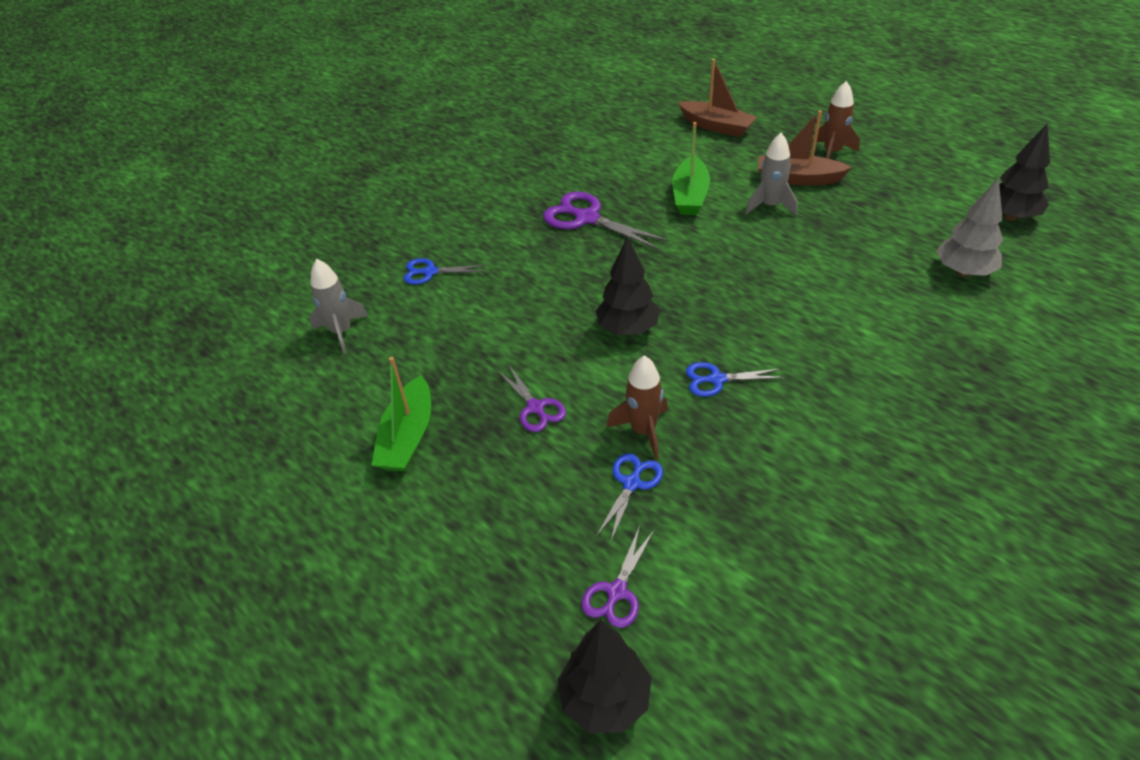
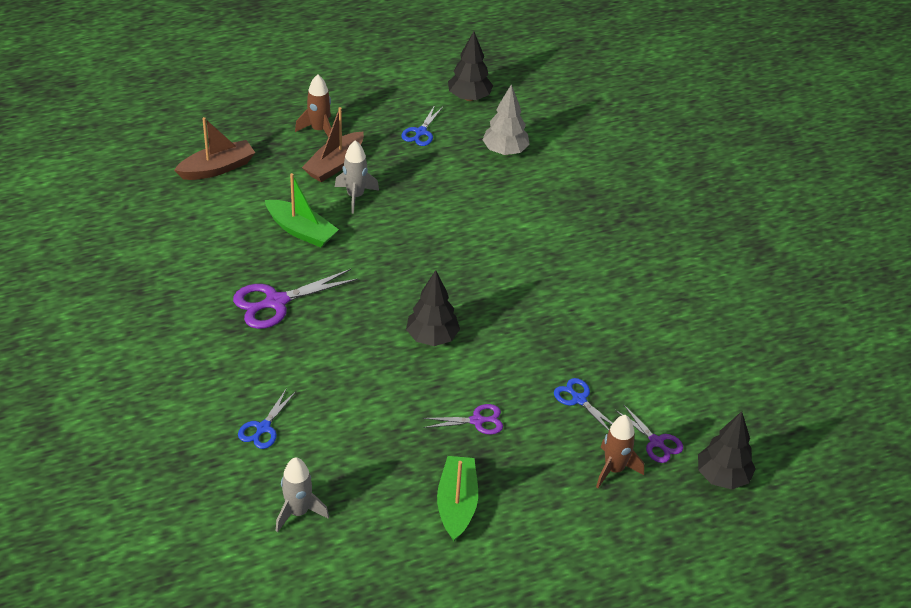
camera: 70 degrees left, 0 degrees up
green boat [372,357,431,472] -> green boat turned 120 degrees counterclockwise [437,456,478,541]
brown rocket [607,355,668,459] -> brown rocket moved to [596,415,644,488]
blue scissors [686,362,785,397] -> blue scissors moved to [401,105,443,146]

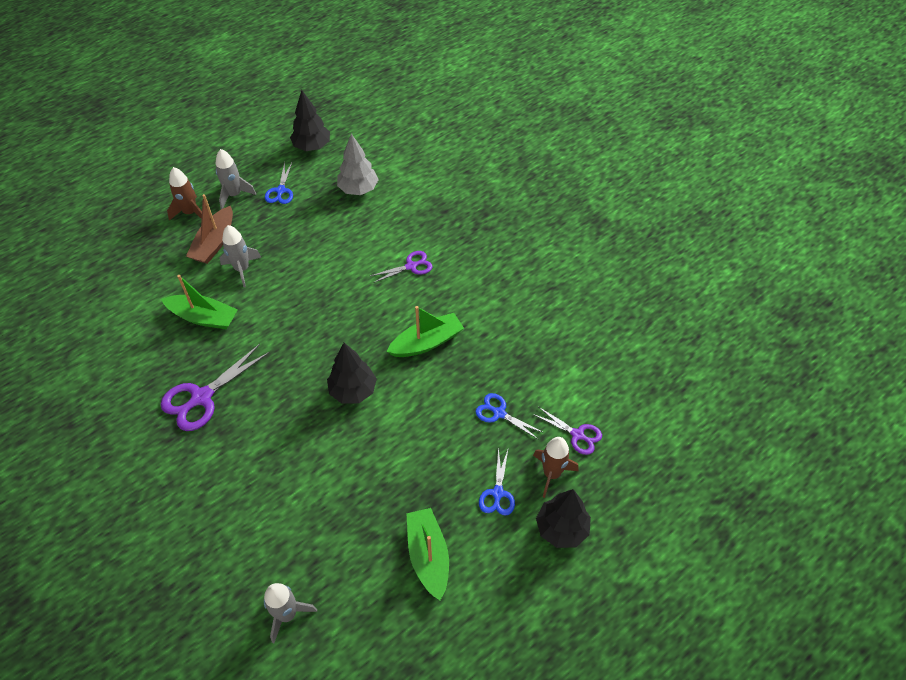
camera: 15 degrees left, 10 degrees up
brown boat [174,117,255,180] -> none
blue scissors [238,388,296,449] -> blue scissors moved to [479,447,515,516]
purple scissors [422,404,503,434] -> purple scissors moved to [370,251,432,283]
black tree [698,411,756,489] -> black tree moved to [536,489,591,548]
none -> grey rocket [216,149,256,209]
none -> green boat [386,306,464,357]

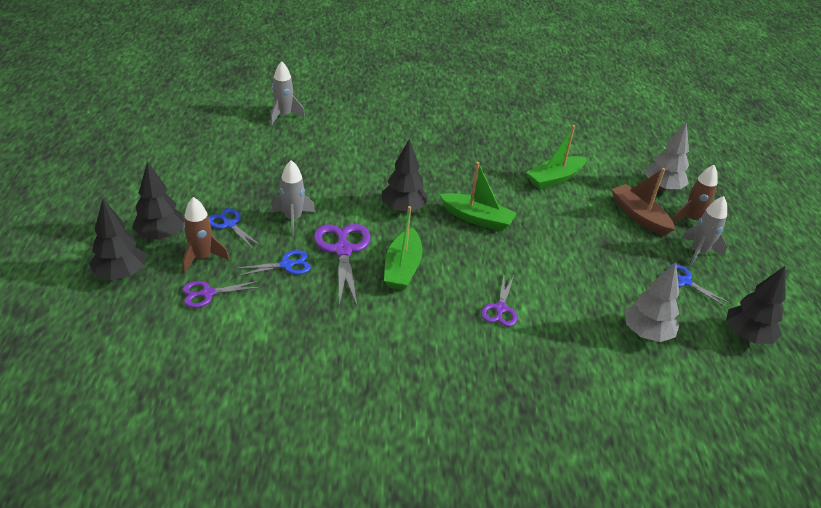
camera: 125 degrees right, 15 degrees down
purple scissors [161,344,270,431] -> purple scissors moved to [314,224,371,306]
grey rocket [220,225,262,287] -> grey rocket moved to [272,160,316,235]
green boat [406,508,449,600] -> green boat moved to [439,162,517,231]
none -> black tree [89,199,146,280]
none -> grey tree [645,122,689,191]

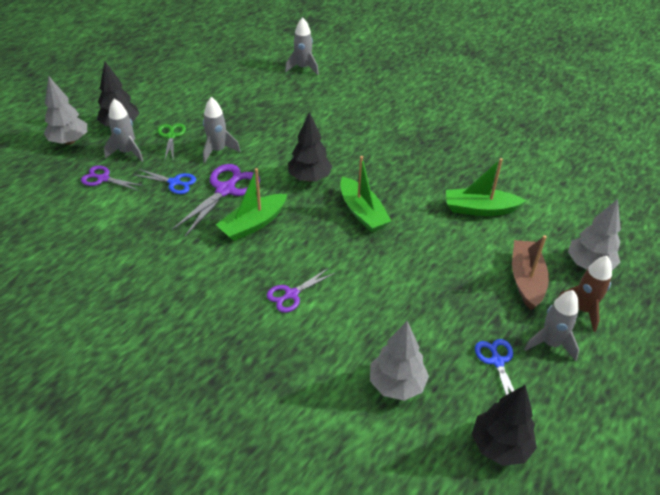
camera: 40 degrees right, 5 degrees up
black tree [89,199,146,280] -> grey tree [44,76,87,145]
brown rocket [182,197,229,274] -> grey rocket [104,99,143,162]
blue scissors [209,208,261,249] -> green scissors [157,124,186,161]

